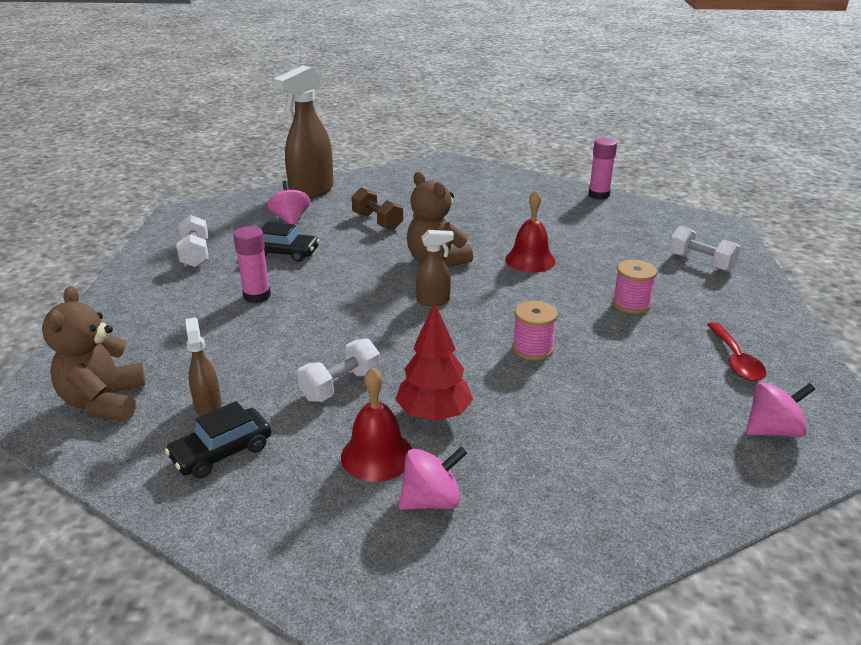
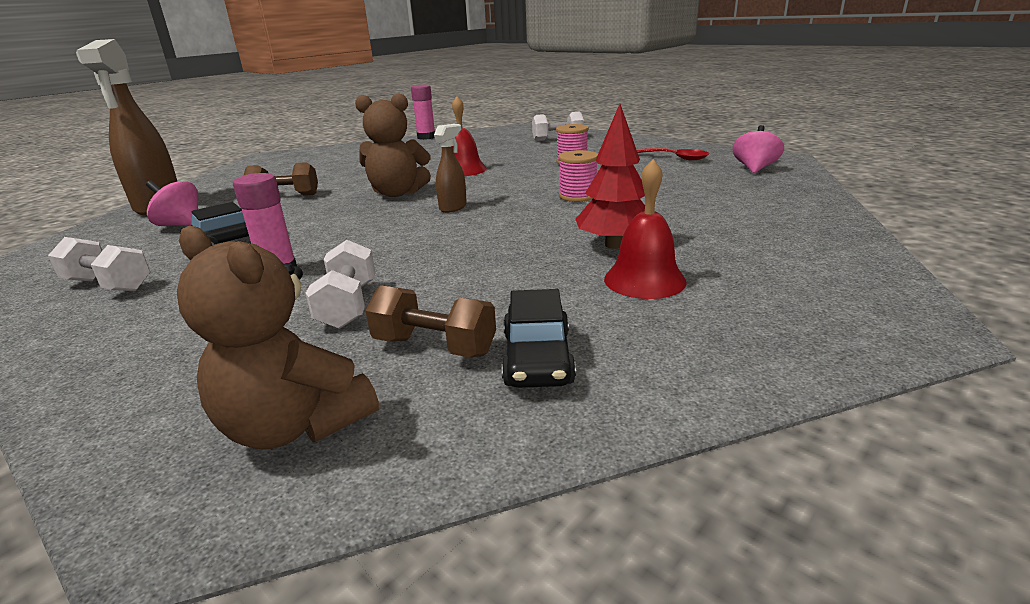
camera: 50 degrees left, 5 degrees down
brown spray bottle [185,317,222,416] -> brown dumbbell [365,285,496,357]
white dumbbell [297,339,380,402] -> white dumbbell moved to [306,240,375,329]
pink spinning top [399,446,467,510] -> none

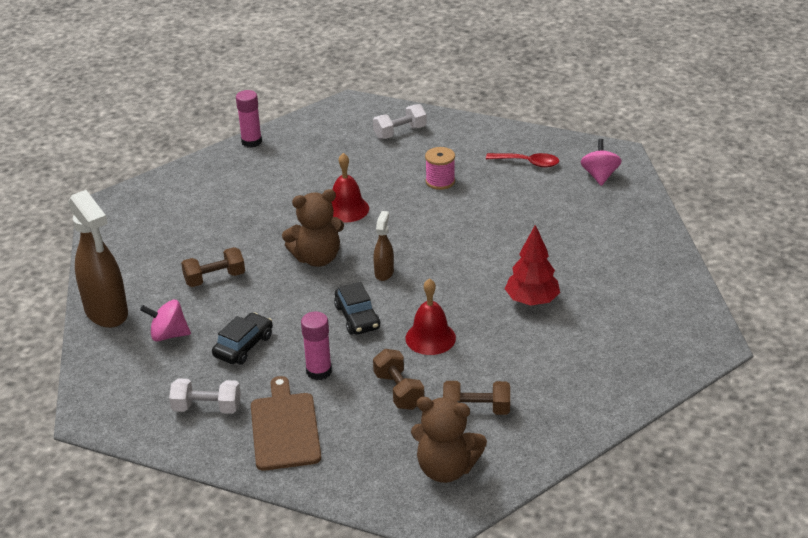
camera: 20 degrees left, 10 degrees up
white dumbbell [306,240,375,329] -> brown dumbbell [373,349,425,410]
black car [502,289,576,388] -> black car moved to [334,282,380,335]
pink spool [559,150,598,202] -> none
red bell [604,159,687,299] -> red bell moved to [405,278,456,355]
none -> brown cutting board [251,376,321,471]

